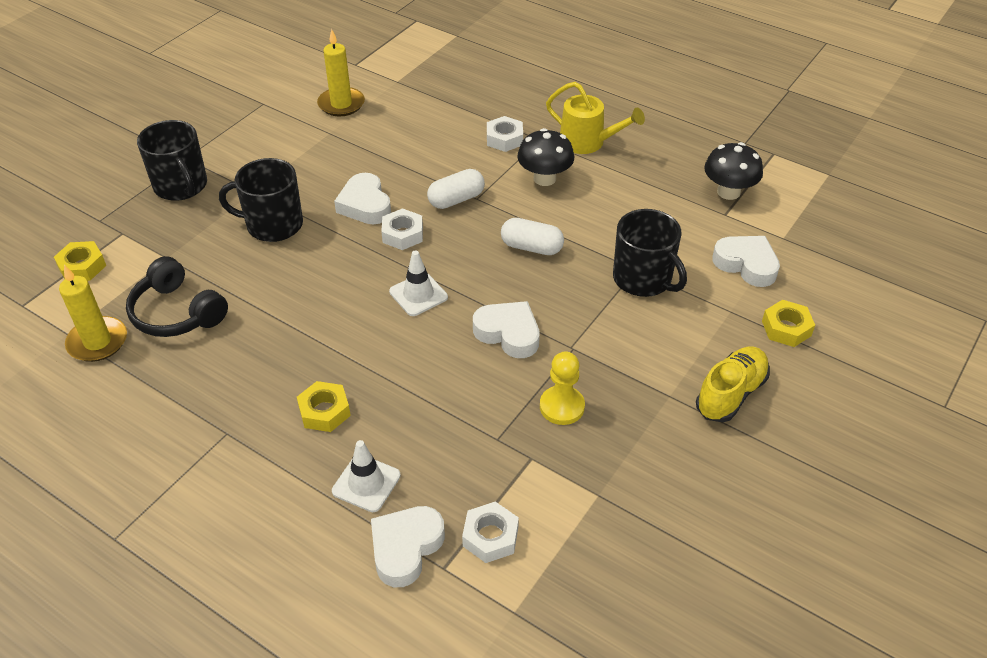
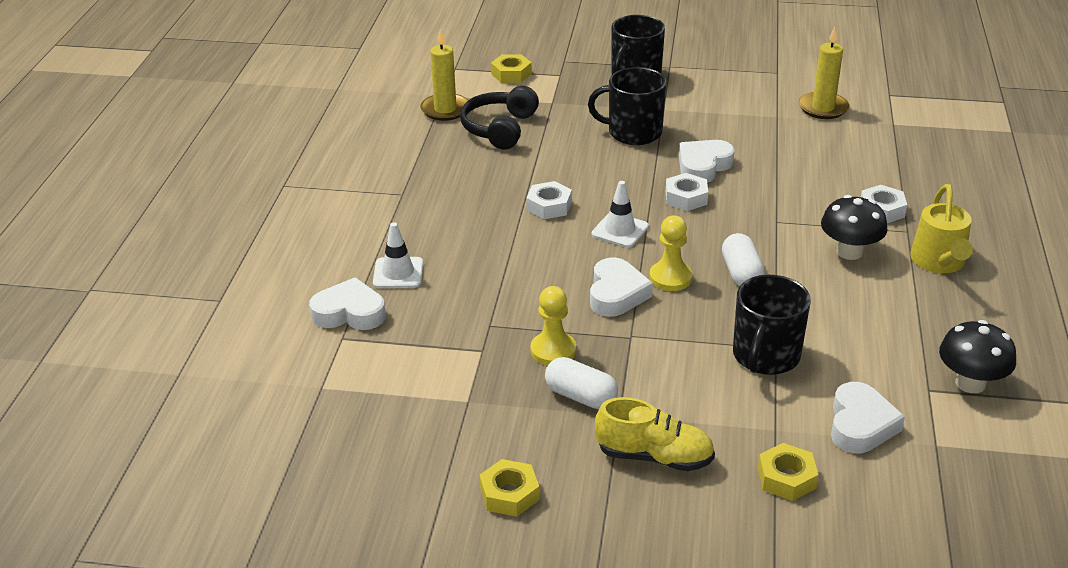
camera: 65 degrees right, 10 degrees down
black mug [219,158,303,242] -> black mug turned 60 degrees counterclockwise [588,67,666,145]
yellow nut [297,381,351,432] -> yellow nut moved to [479,459,539,517]
white capsule [427,169,485,209] -> white capsule moved to [545,357,618,409]
white nut [462,501,519,563] -> white nut moved to [526,181,572,219]
none -> yellow pawn [649,216,693,291]

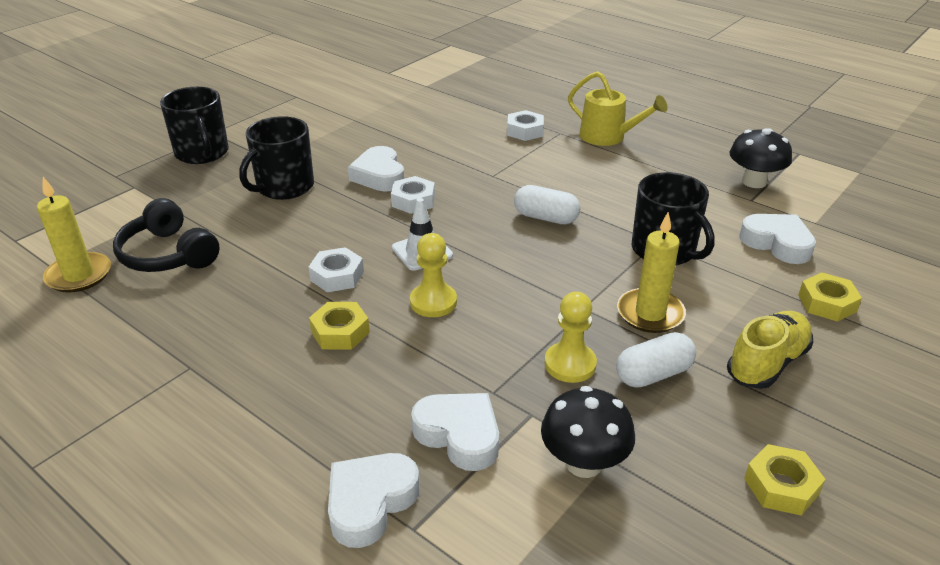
camera: 60 degrees left, 0 degrees up
white traffic cone [373,222,423,288] -> none
yellow nut [491,54,532,83] -> yellow nut moved to [309,302,370,350]
white heart [590,257,653,317] -> white heart moved to [411,393,499,471]
yellow pawn [649,216,693,291] -> yellow pawn moved to [410,233,457,317]
yellow candle [799,27,849,119] -> yellow candle moved to [617,212,686,333]
black mushroom [821,195,888,260] -> black mushroom moved to [541,386,635,478]

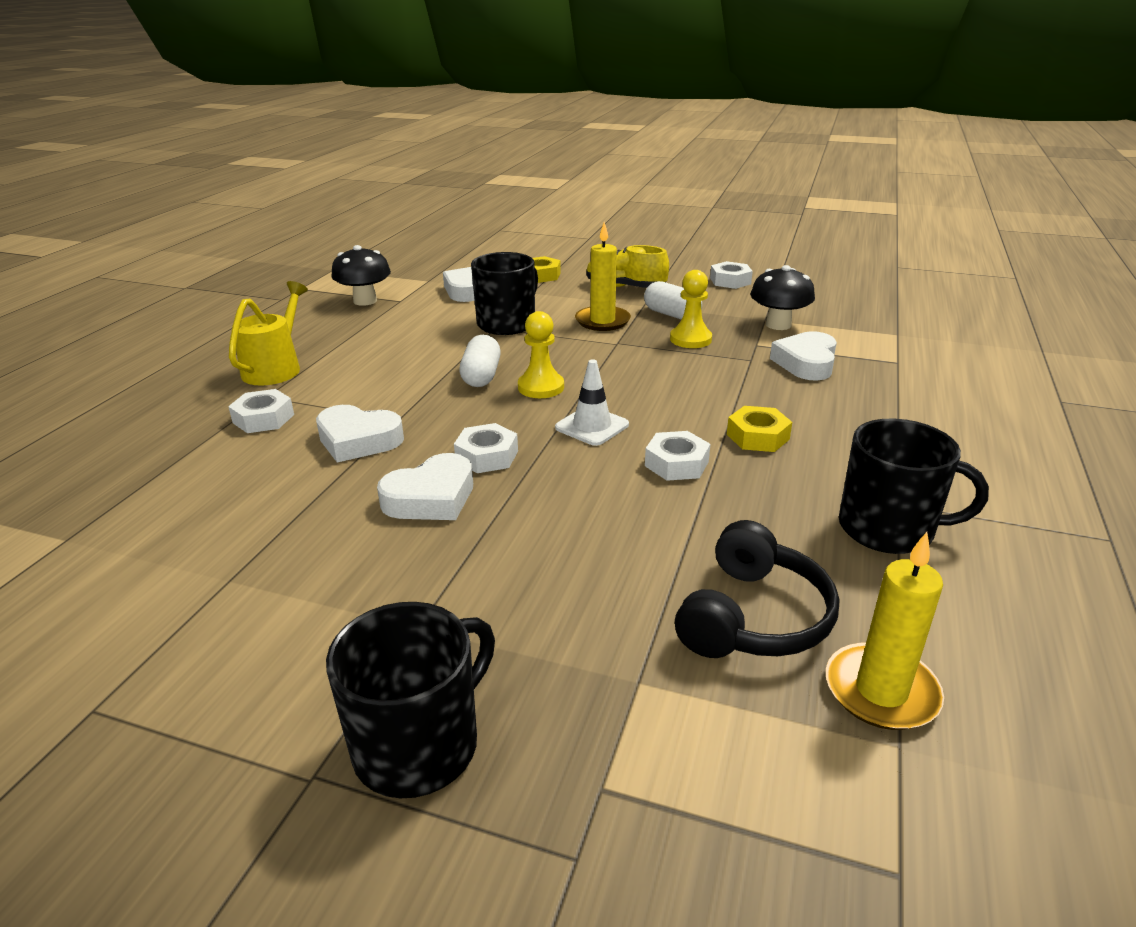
camera: 110 degrees left, 5 degrees down
black mug [239,116,314,200] -> black mug moved to [839,418,989,554]
white heart [328,453,420,548] -> white heart moved to [316,405,404,463]
yellow pawn [410,233,457,317] -> yellow pawn moved to [518,311,564,398]
yellow nut [744,444,826,516] -> white nut [710,261,753,289]

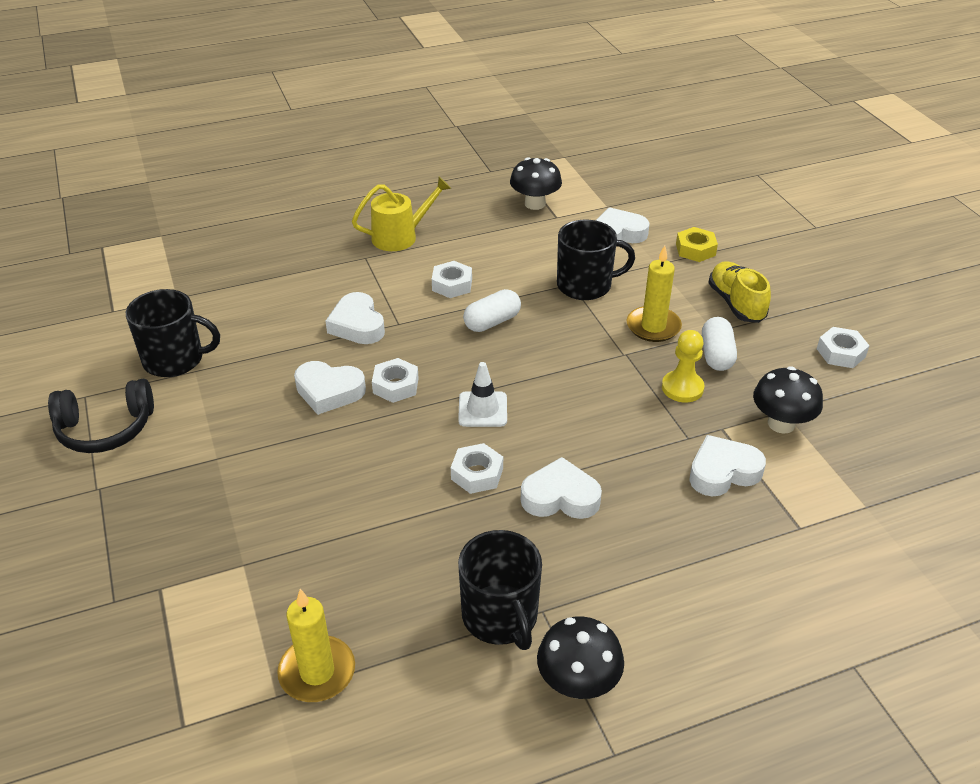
camera: 50 degrees right, 10 degrees up
white nut [228,389,294,433] -> white nut moved to [432,261,472,298]
black mug [326,602,495,798] -> black mug moved to [126,289,220,377]
yellow pawn [518,311,564,398] -> none
black headphones [675,520,839,658] -> black headphones moved to [48,379,154,453]
yellow nut [727,406,792,452] -> white heart [521,457,602,519]
none -> black mushroom [537,616,624,699]

